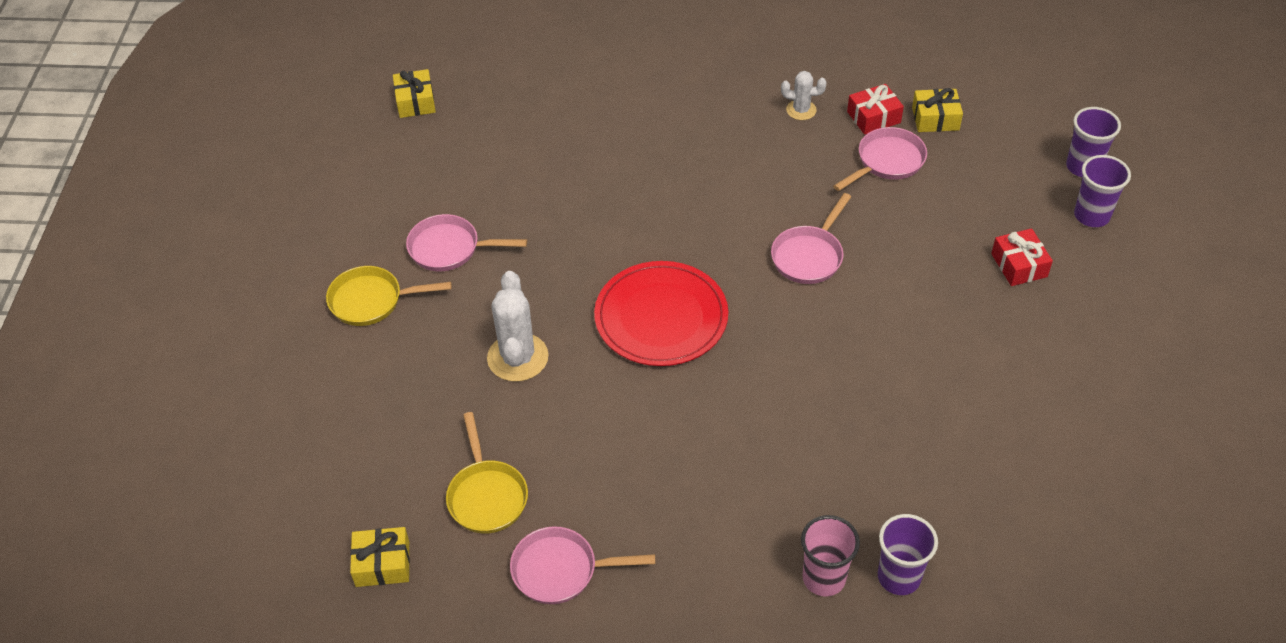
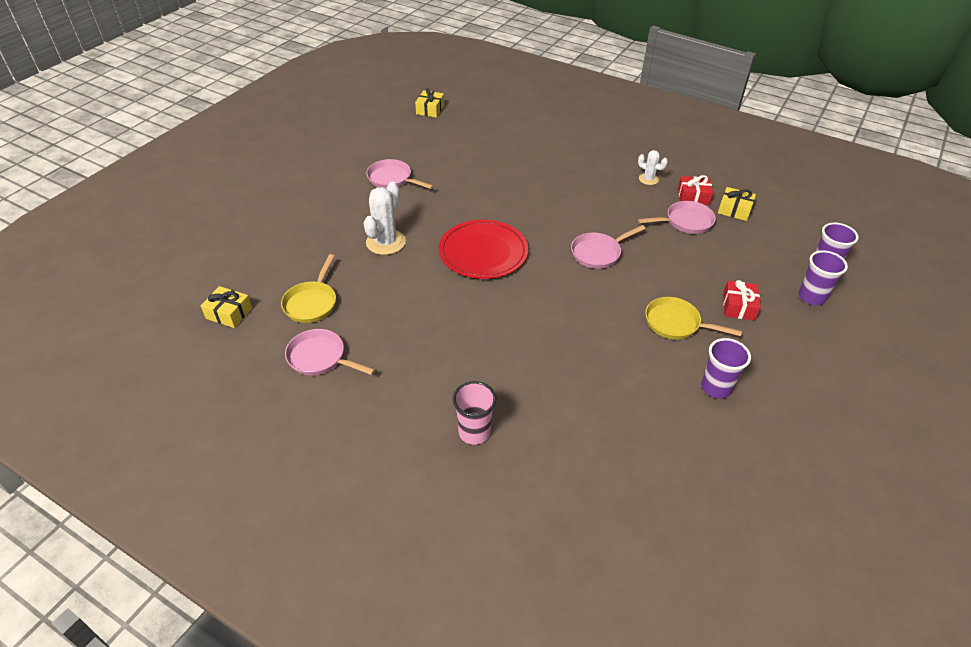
camera: 25 degrees right, 5 degrees down
yellow pan [326,266,452,326] -> yellow pan moved to [645,297,742,339]
purple cup [878,514,938,595] -> purple cup moved to [701,338,751,399]

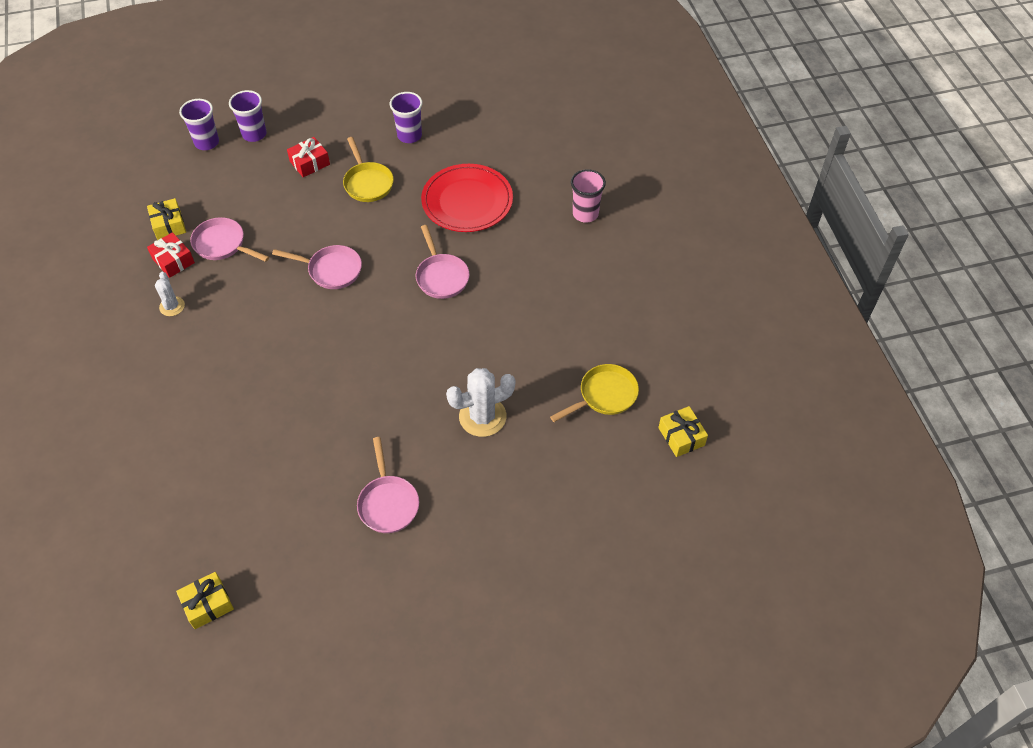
camera: 135 degrees left, 10 degrees up
pink pan [285,329,375,375] -> pink pan moved to [416,225,470,299]
red plate [439,220,528,279] -> red plate moved to [421,164,513,232]

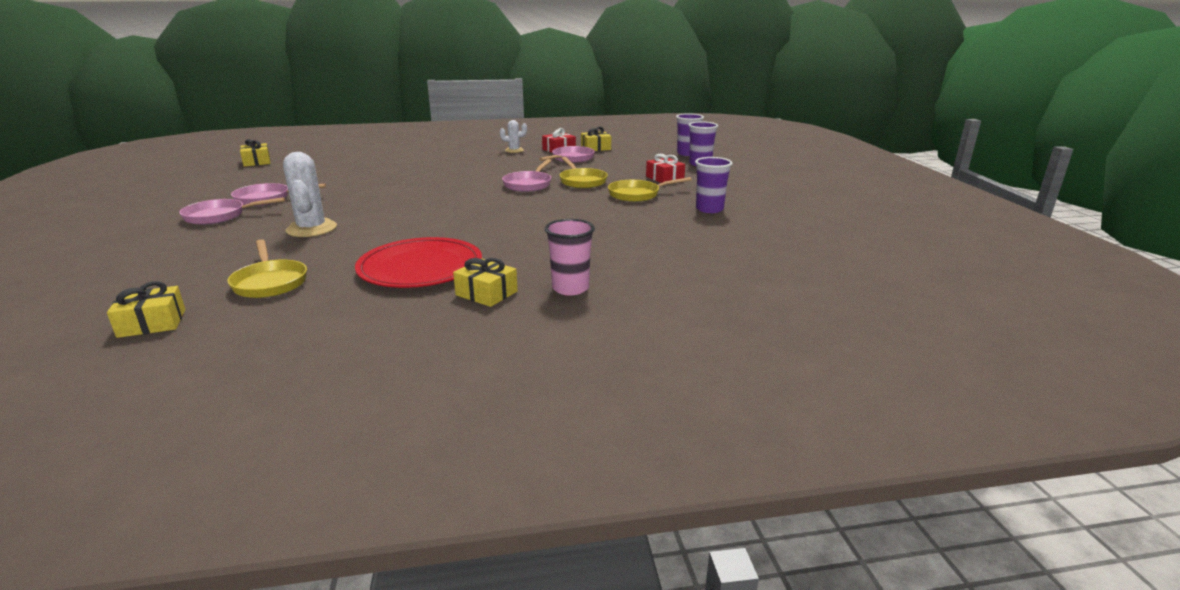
camera: 95 degrees right, 30 degrees down
pink pan [416,225,470,299] -> pink pan moved to [179,197,285,225]
red plate [421,164,513,232] -> red plate moved to [355,237,482,288]
none -> yellow gift [453,258,518,307]
none -> yellow pan [559,157,608,188]

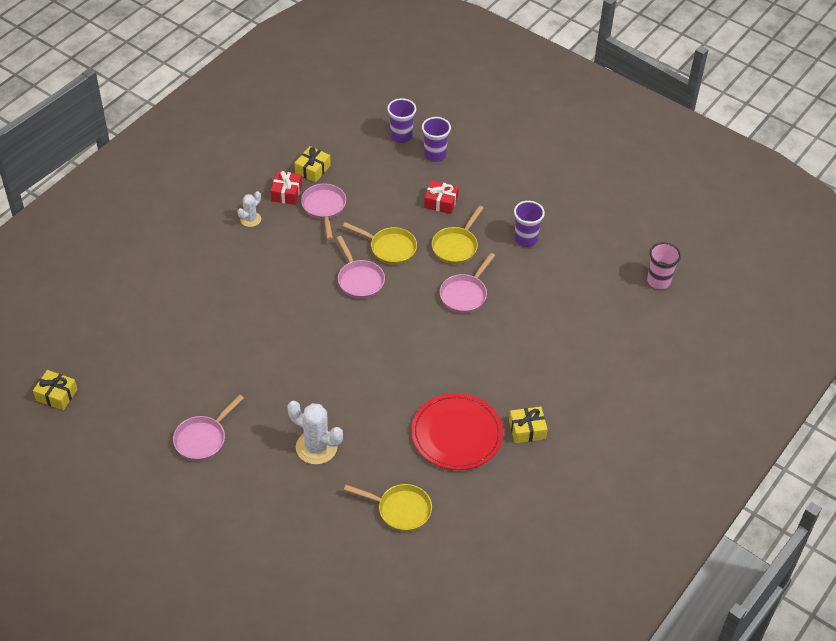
camera: 45 degrees left, 25 degrees up
yellow gift [107,281,185,338] -> none
pink pan [179,197,285,225] -> pink pan moved to [440,253,495,313]
pink cup [545,219,595,295] -> pink cup moved to [647,242,681,289]

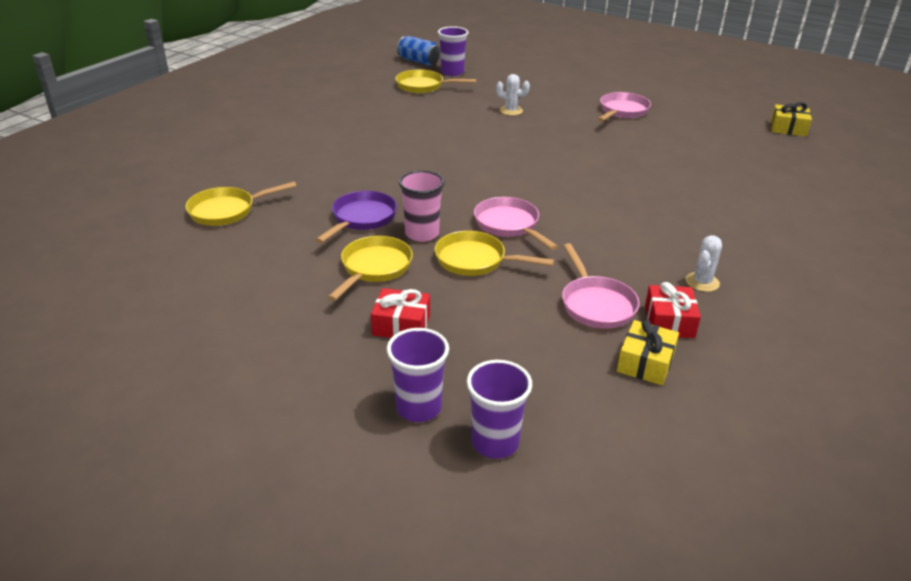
camera: 175 degrees right, 15 degrees down
white cactus [287,401,343,465] -> white cactus [496,74,530,116], size x0.57
red plate [411,393,503,470] -> none
pink pan [440,253,495,313] -> purple pan [315,191,397,243]
yellow gift [509,407,548,443] -> none
purple cup [514,201,545,247] -> purple cup moved to [438,26,469,76]
pink cup [647,242,681,289] -> pink cup moved to [399,170,445,242]
none -> yellow pan [185,181,297,226]
none -> blue can [397,36,440,66]

